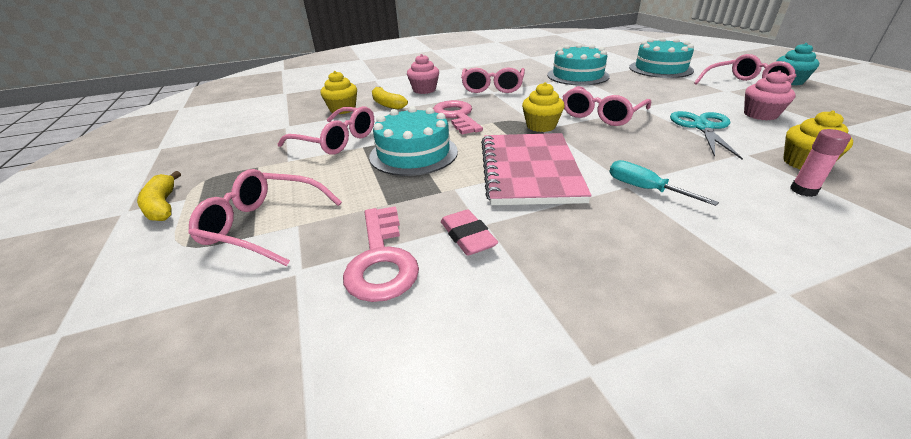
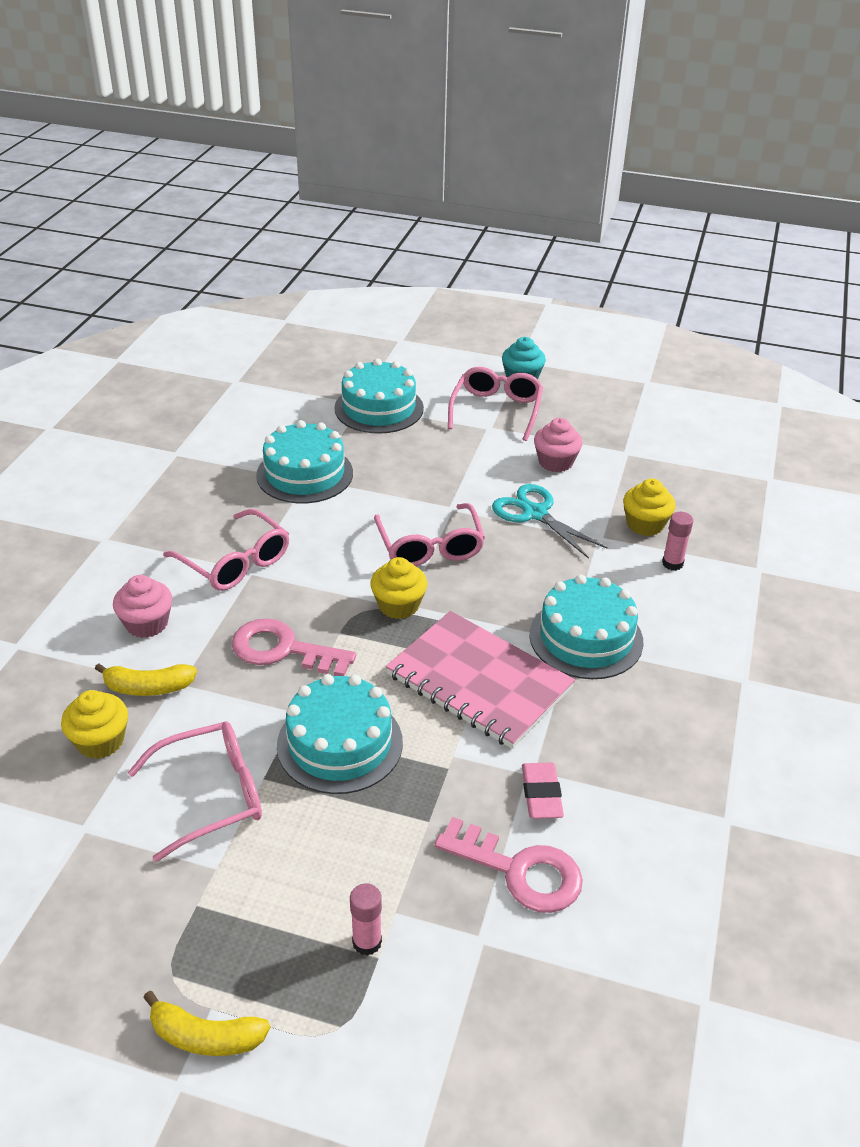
camera: 55 degrees left, 5 degrees up
pink glasses [188,169,342,266] -> pink glue stick [350,883,382,956]
pink eraser [441,210,498,256] -> pink eraser turned 75 degrees clockwise [522,762,564,819]
turquoise screwdriver [609,160,719,206] -> turquoise cake [529,575,644,679]

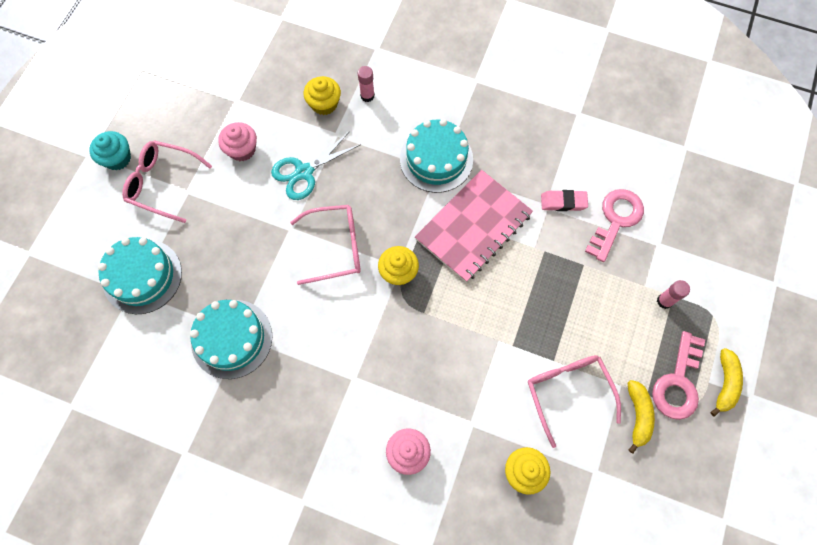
camera: 85 degrees left, 30 degrees up
yellow banana [95,663,197,696] -> yellow banana moved to [628,380,655,454]
pink glasses [163,509,289,591] -> none
pink key [231,618,356,676] -> pink key moved to [652,331,705,420]
turquoise cake [277,674,403,794] -> none

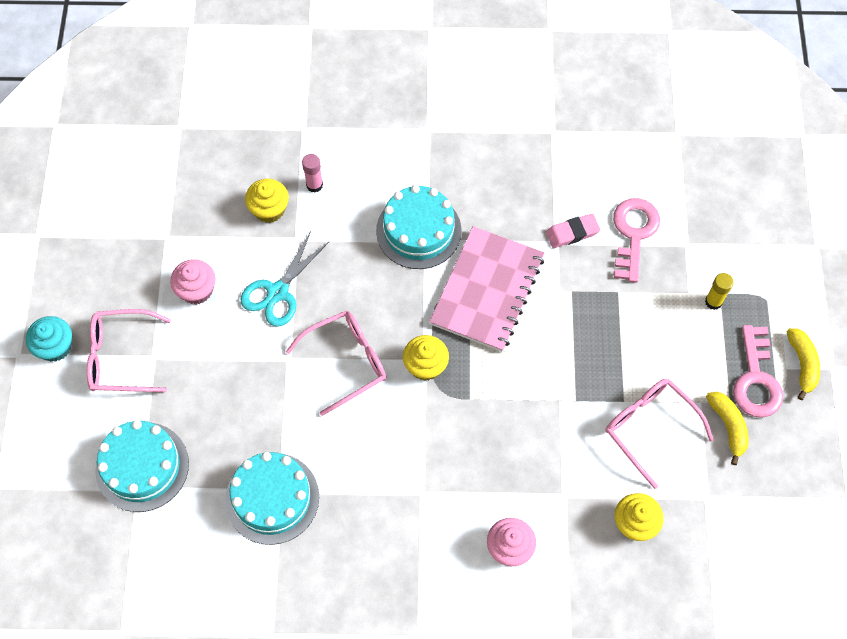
camera: 20 degrees left, 5 degrees down
pink glue stick [657,280,690,309] -> yellow glue stick [705,273,734,310]

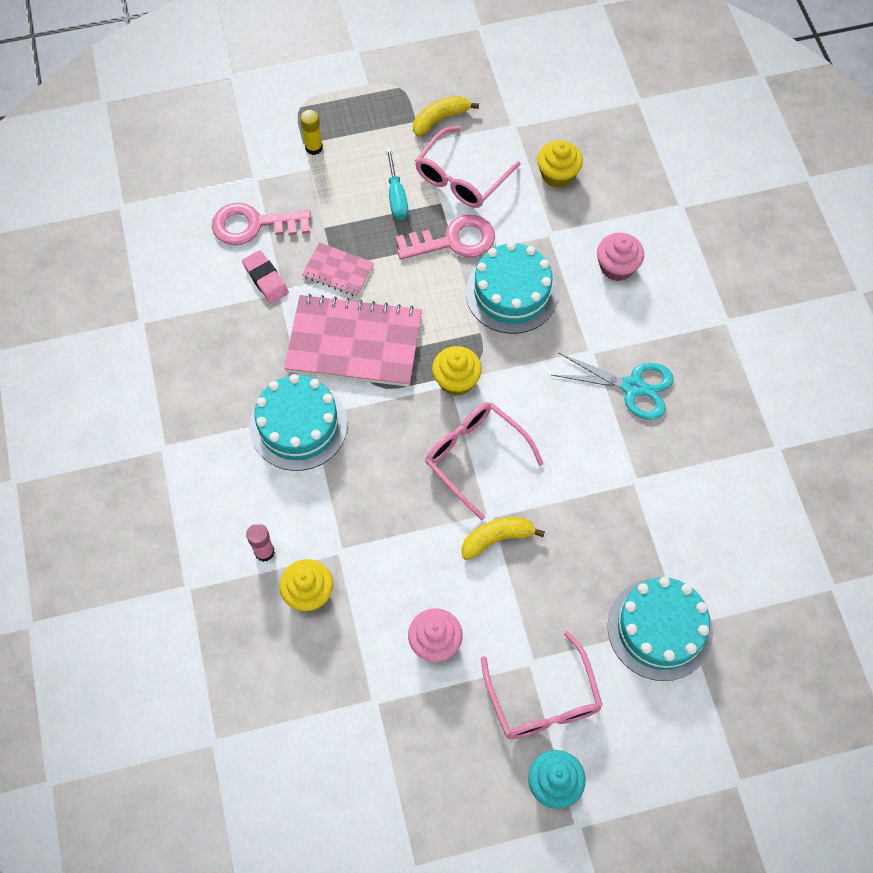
camera: 105 degrees left, 0 degrees up
turquoise cake [225,452,319,545] -> turquoise cake moved to [466,242,558,334]
turquoise scissors [240,231,330,327] -> turquoise scissors moved to [552,352,674,420]
pink key [733,325,783,418] -> pink key moved to [396,214,495,260]
yellow banana [787,328,820,400] -> yellow banana moved to [462,517,545,560]
none -> pink notebook [302,243,374,297]
none -> turquoise screwdriver [386,148,408,220]

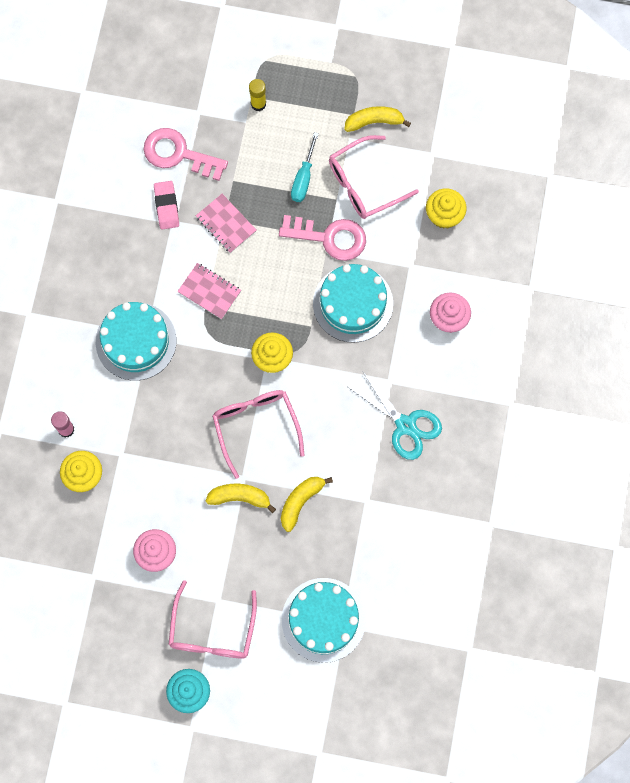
camera: 25 degrees right, 10 degrees up
pink notebook [284,294,422,387] -> pink notebook [177,263,241,319], size x0.50
none -> yellow banana [281,477,333,532]

